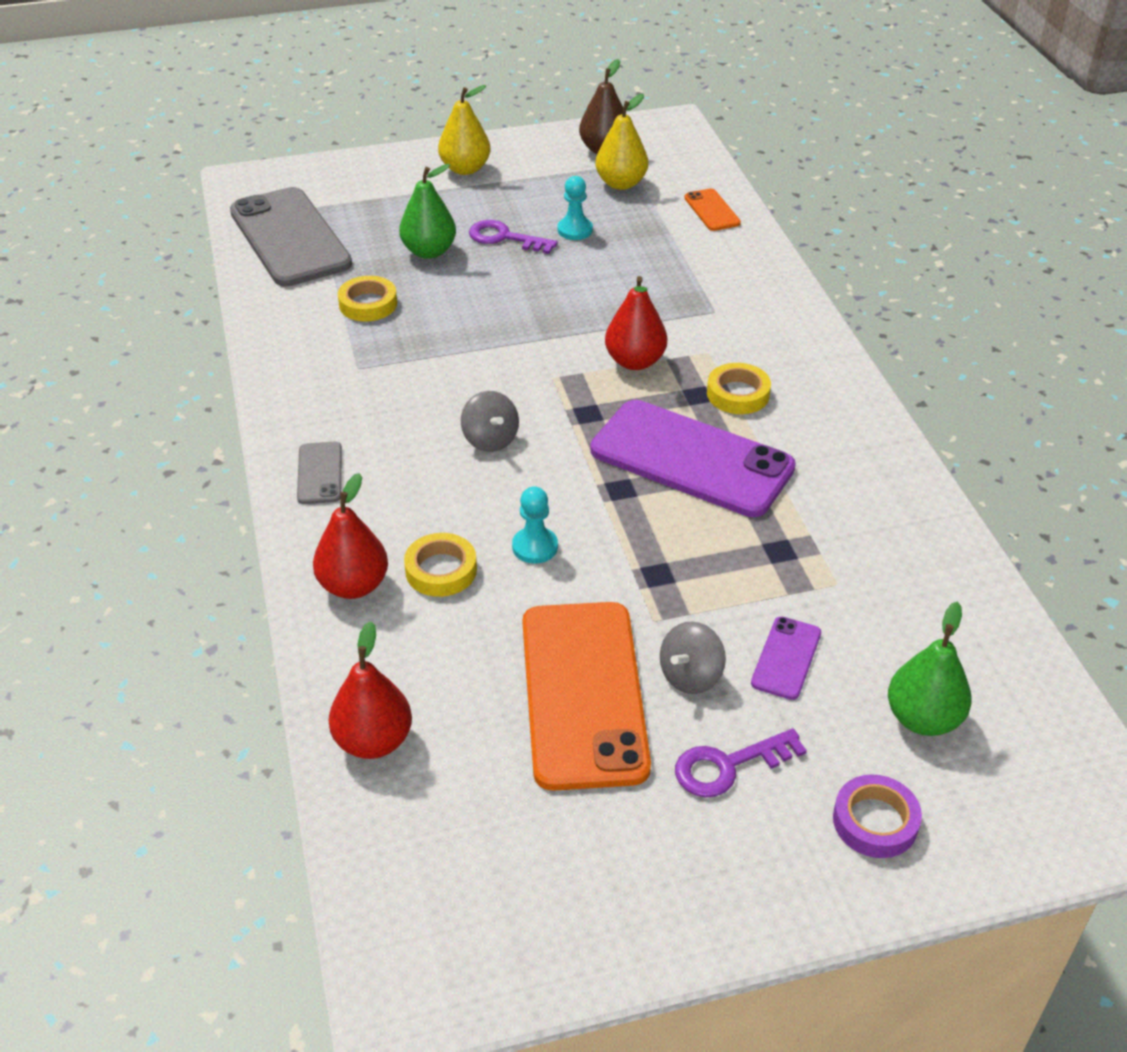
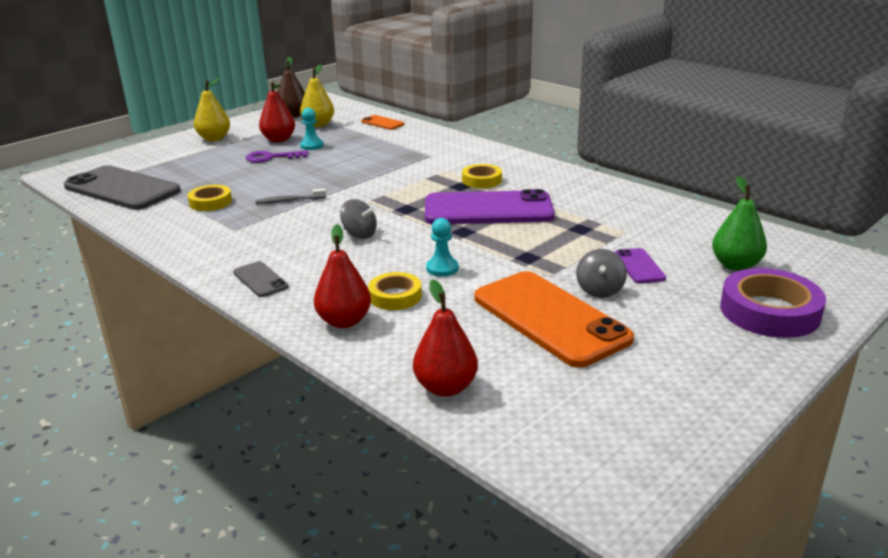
camera: 30 degrees left, 15 degrees down
green pear [399,164,456,259] -> none
red pear [605,276,667,370] -> red pear moved to [259,82,295,142]
purple key [675,728,807,798] -> none
purple tape [833,774,922,858] -> purple tape [720,268,826,338], size x1.70
none -> grey toothbrush [255,188,326,204]

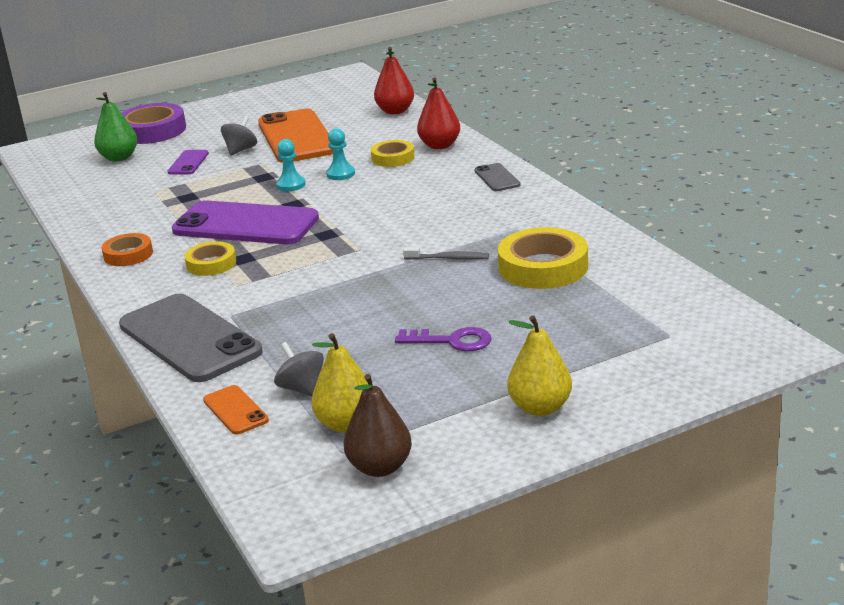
camera: 160 degrees left, 0 degrees up
grey phone [64,165,181,210] -> grey phone moved to [119,294,263,382]
yellow tape [188,185,232,211] -> yellow tape [498,227,588,289], size x1.70
red pear [259,82,295,142] -> none
turquoise pawn [300,108,324,150] -> turquoise pawn moved to [276,139,306,191]
grey spinning top [340,199,377,239] -> grey spinning top moved to [274,342,324,396]
none -> orange tape [102,233,153,266]

